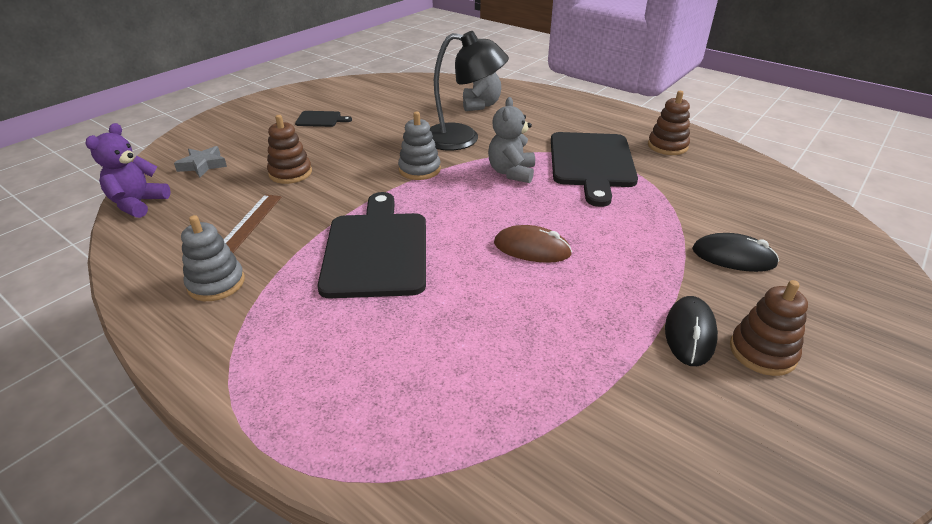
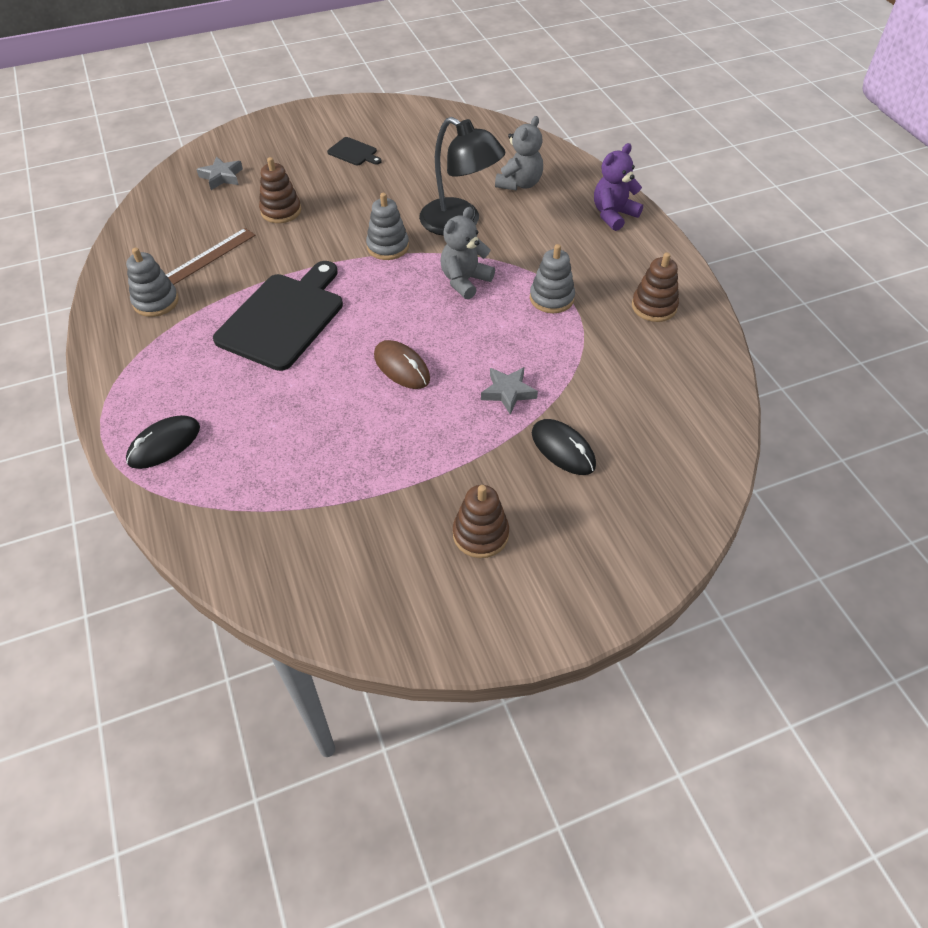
camera: 30 degrees right, 15 degrees up
purple teddy bear [85,123,171,218] -> purple teddy bear moved to [594,143,643,231]
black cutting board [551,132,638,207] -> grey stacking toy [530,244,575,313]
black mouse [665,296,718,366] -> black mouse moved to [126,415,200,469]
none -> grey star [481,367,538,415]

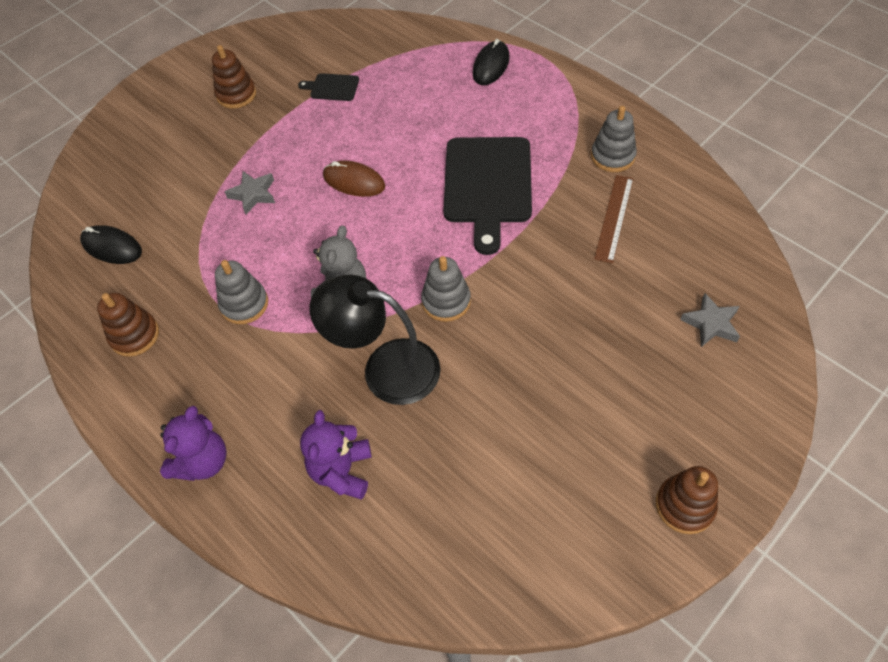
camera: 160 degrees right, 5 degrees up
brown stacking toy [259,157,301,223] -> brown stacking toy moved to [656,466,718,534]
black cutting board [327,137,382,166] -> black cutting board moved to [298,73,359,101]
grey teddy bear [495,116,543,191] -> purple teddy bear [300,410,372,499]
black mouse [532,419,596,475] -> black mouse moved to [80,225,142,264]

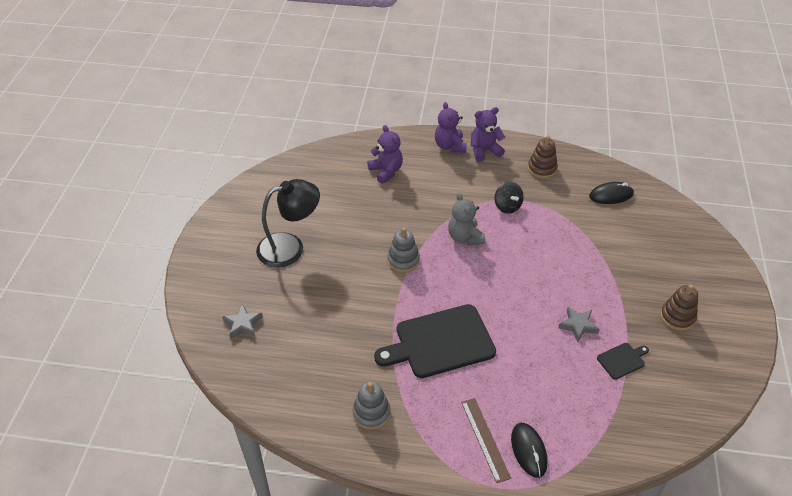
camera: 140 degrees right, 10 degrees down
grey stacking toy [215,260,268,324] -> black spinning top [494,182,524,214]
grey star [225,171,275,214] -> grey star moved to [558,307,600,342]
black lamp [310,274,441,405] -> black lamp moved to [256,179,320,268]
brown mouse [323,160,385,197] -> none
black cutting board [443,137,532,255] -> black cutting board turned 75 degrees counterclockwise [374,304,496,378]
brown ruler [594,175,634,263] -> brown ruler moved to [461,398,511,483]
brown stacking toy [656,466,718,534] -> none
none -> purple teddy bear [471,107,505,162]

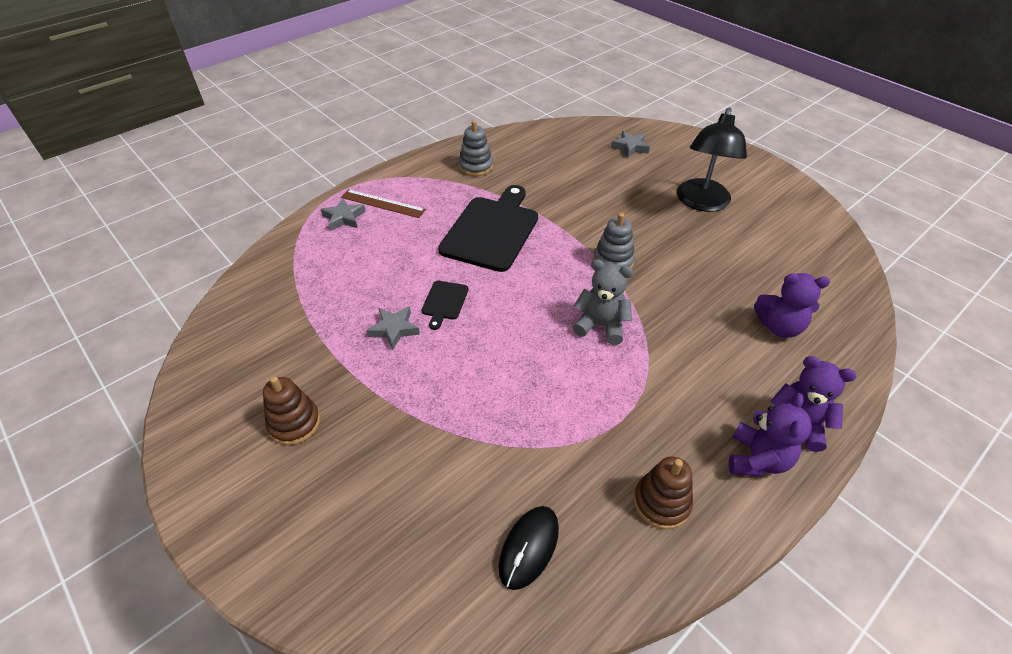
camera: 130 degrees right, 0 degrees up
black spinning top [494,182,524,214] -> none
black mouse [511,423,547,478] -> grey star [321,198,366,231]
black cutting board [597,343,649,380] -> black cutting board moved to [422,281,469,330]

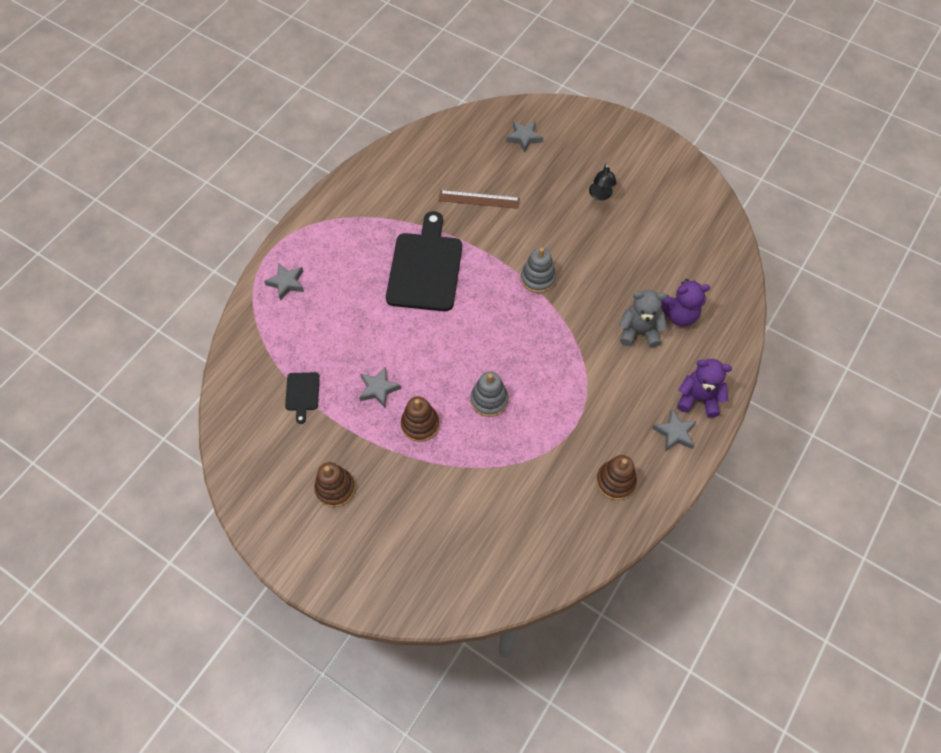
camera: 15 degrees left, 15 degrees up
brown ruler [341,189,426,218] -> brown ruler moved to [438,190,520,209]
black cutting board [422,281,469,330] -> black cutting board moved to [285,372,320,424]
grey stacking toy [459,120,493,176] -> grey stacking toy moved to [470,371,508,417]
black mouse [499,506,559,590] -> none
grey teddy bear [573,259,633,345] -> grey teddy bear moved to [619,290,667,348]
black lamp [677,108,747,212] -> black lamp [589,163,617,200], size x0.49
purple teddy bear [729,393,812,477] -> grey star [652,409,697,451]
none -> brown stacking toy [401,396,439,442]

